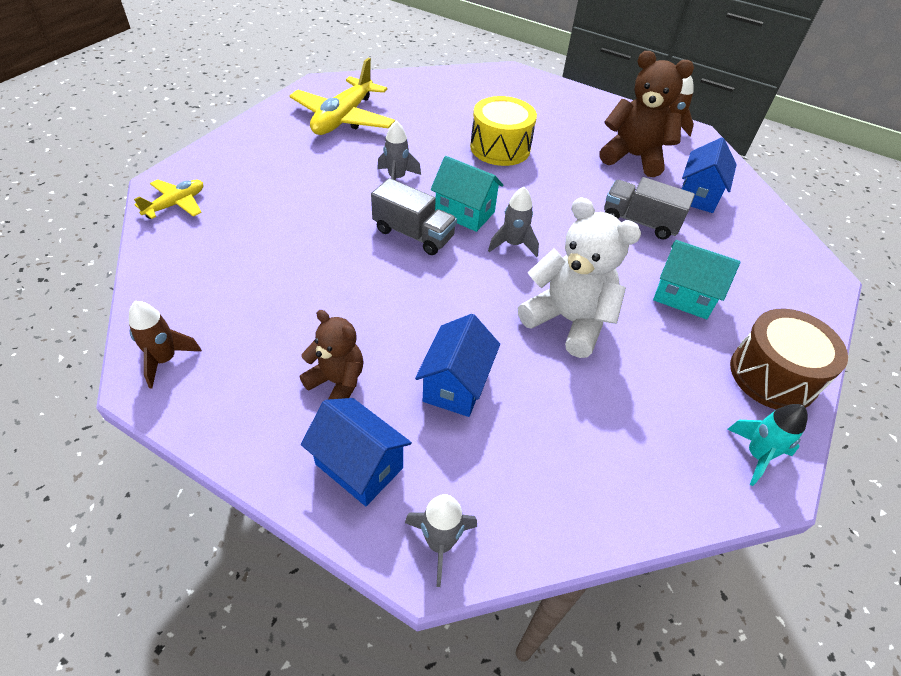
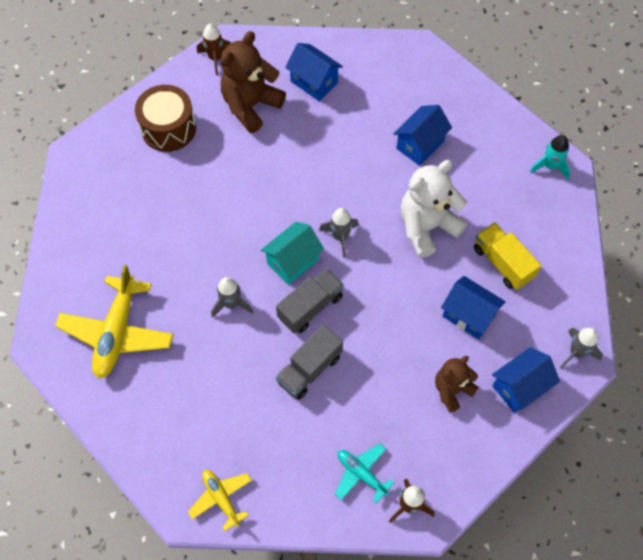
camera: 70 degrees left, 15 degrees up
yellow plane [289,58,395,135] -> yellow plane turned 60 degrees clockwise [55,265,174,379]
yellow drum [470,96,537,166] -> none
grey truck [604,177,695,239] -> grey truck moved to [275,324,343,400]
turquoise house [653,240,741,319] -> blue house [393,105,452,166]
brown drum [730,309,848,409] -> brown drum moved to [135,85,196,152]
none -> turquoise plane [335,444,394,503]
none -> yellow truck [474,222,541,290]

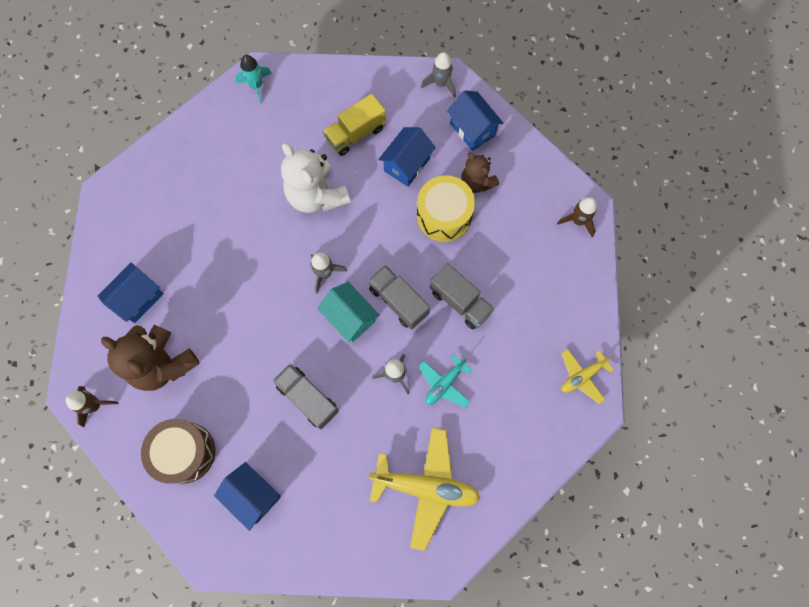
camera: 90 degrees left, 10 degrees up
turquoise plane [335,444,394,503] -> turquoise plane moved to [418,355,473,407]
blue house [393,105,452,166] -> blue house moved to [214,462,281,531]
none -> grey truck [272,364,339,429]
none -> yellow drum [417,175,475,242]

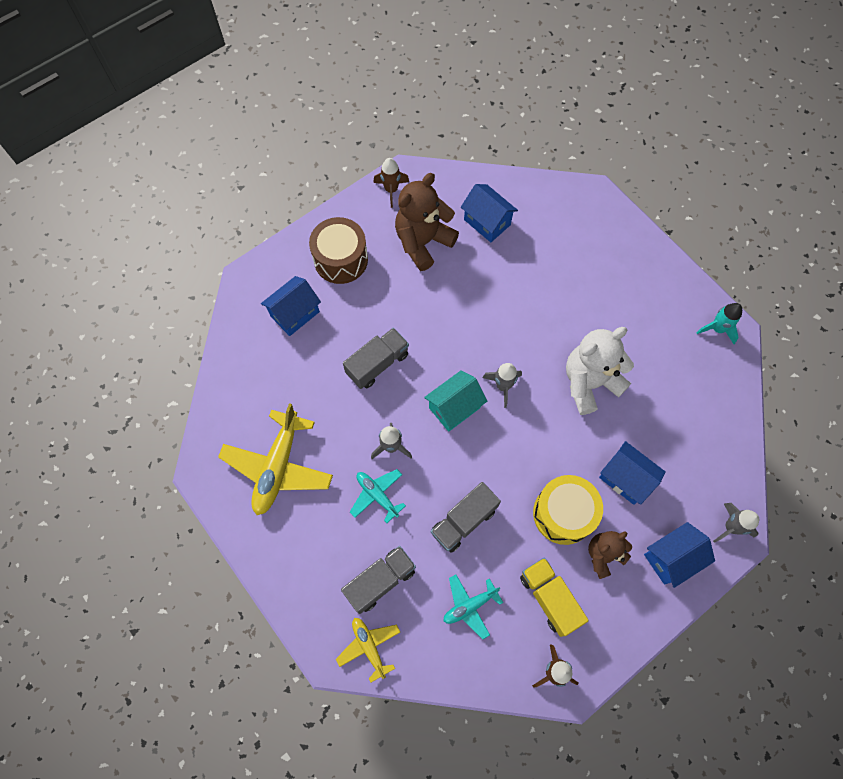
camera: 95 degrees right, 5 degrees down
yellow truck [323,94,386,156] -> yellow truck moved to [520,557,589,637]
grey truck [368,265,430,329] -> grey truck moved to [341,546,416,614]
none -> turquoise plane [443,574,503,639]

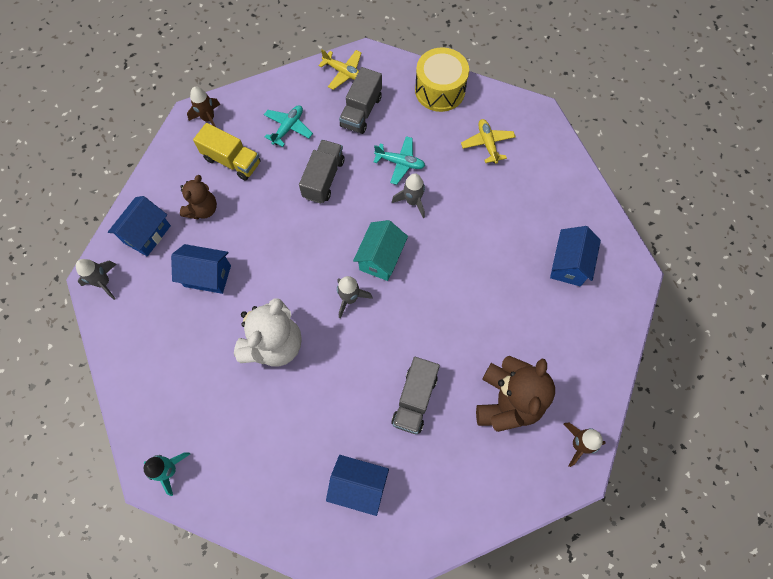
camera: 150 degrees right, 0 degrees up
yellow plane [218,403,333,515] -> yellow plane [461,119,516,164], size x0.55
brown drum [309,217,368,284] -> none
grey truck [343,328,409,389] -> grey truck moved to [391,357,440,434]
blue house [461,184,518,242] -> blue house moved to [326,455,389,516]
yellow drum [533,475,603,545] -> yellow drum moved to [415,47,469,112]

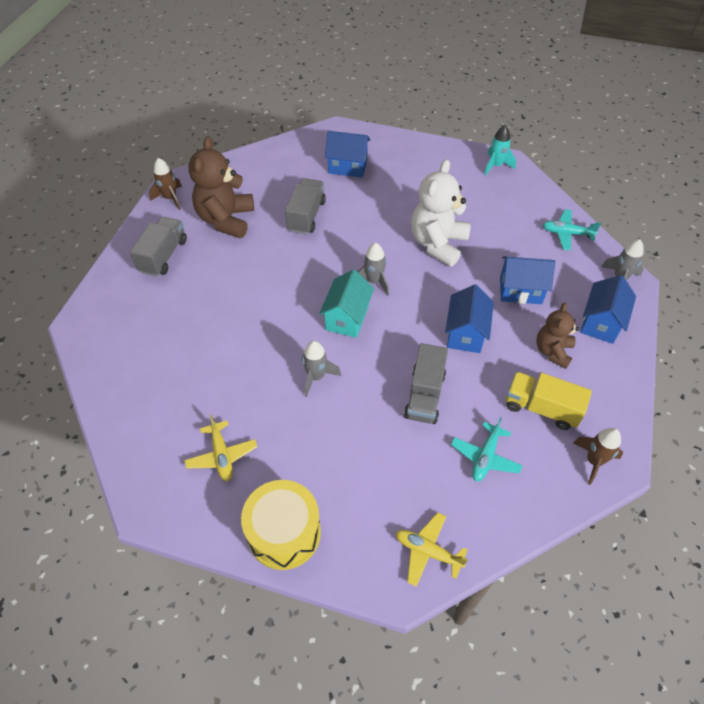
camera: 175 degrees right, 15 degrees down
grey truck [339,67,382,134] -> grey truck moved to [130,217,187,277]
turquoise plane [374,136,425,185] -> turquoise plane moved to [543,209,601,250]
blue house [550,226,601,286] -> blue house moved to [445,284,494,353]

